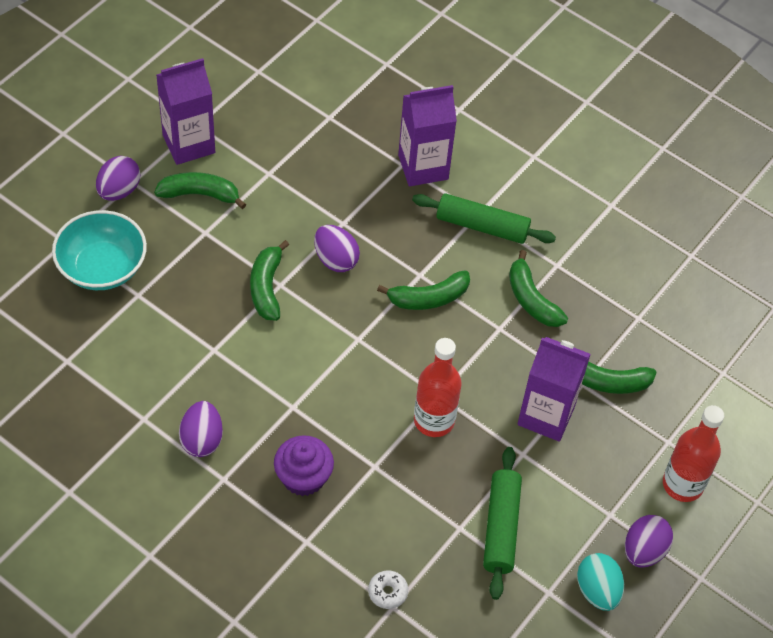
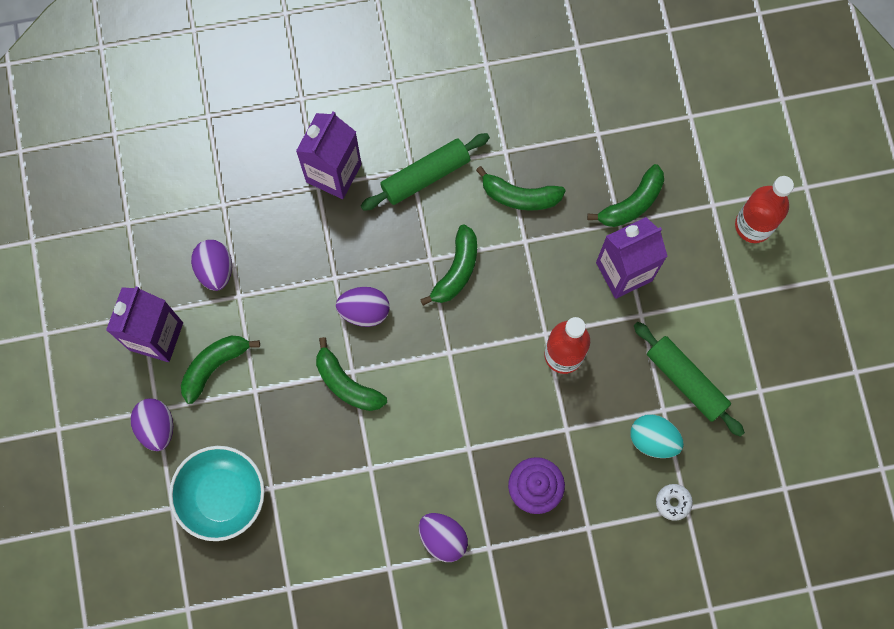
camera: 45 degrees left, 20 degrees up
turquoise egg [577,553,624,611] -> turquoise egg moved to [630,414,684,458]
purple egg [625,515,673,567] -> purple egg moved to [191,240,232,291]

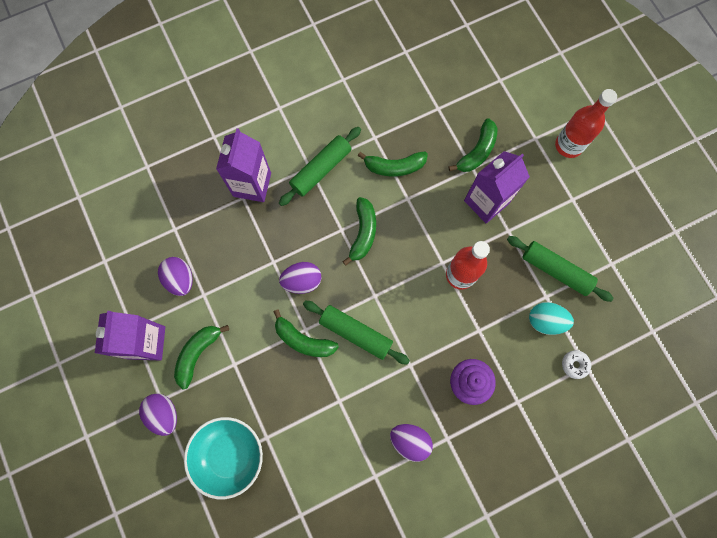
camera: 15 degrees left, 0 degrees up
none -> green rolling pin [303,301,410,365]

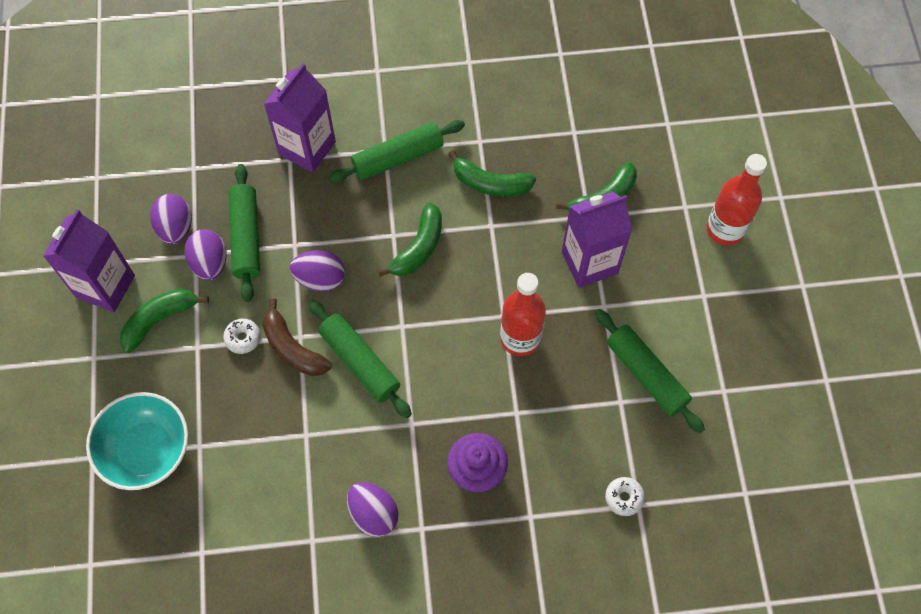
camera: 20 degrees right, 10 degrees down
purple egg [139,393,177,436] -> purple egg moved to [184,229,227,280]
green banana [273,309,339,357] -> brown banana [262,298,332,376]
turquoise egg [529,302,574,335] -> none
none -> white donut [223,319,261,354]
none -> green rolling pin [228,164,260,302]

